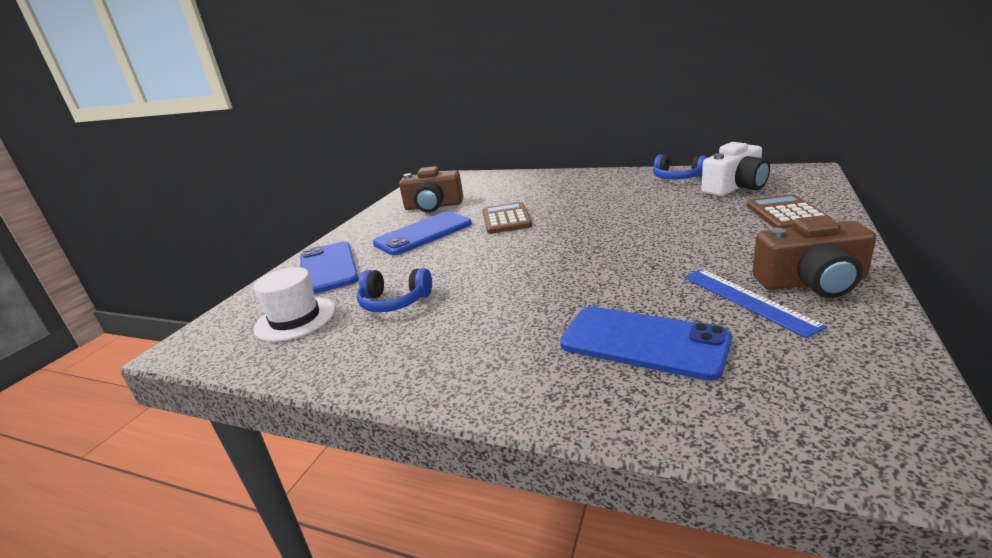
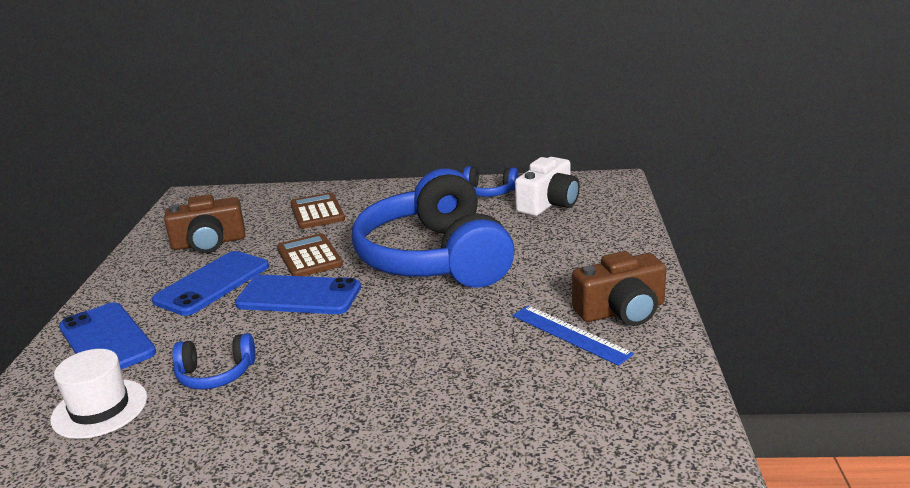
camera: 20 degrees left, 0 degrees up
blue phone [560,306,732,381] -> blue phone moved to [235,275,361,314]
brown calculator [747,194,832,229] -> brown calculator moved to [290,192,345,229]
none -> blue headphones [352,168,515,288]

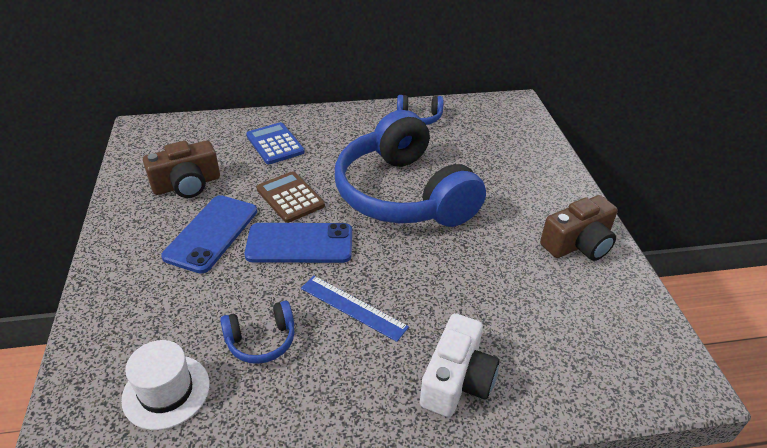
camera: 15 degrees left, 15 degrees up
blue phone [59,302,156,370] -> none
brown calculator [290,192,345,229] -> blue calculator [246,122,305,164]
blue ruler [512,306,634,366] -> blue ruler moved to [301,276,409,342]
white camera [515,157,580,216] -> white camera moved to [420,313,500,417]

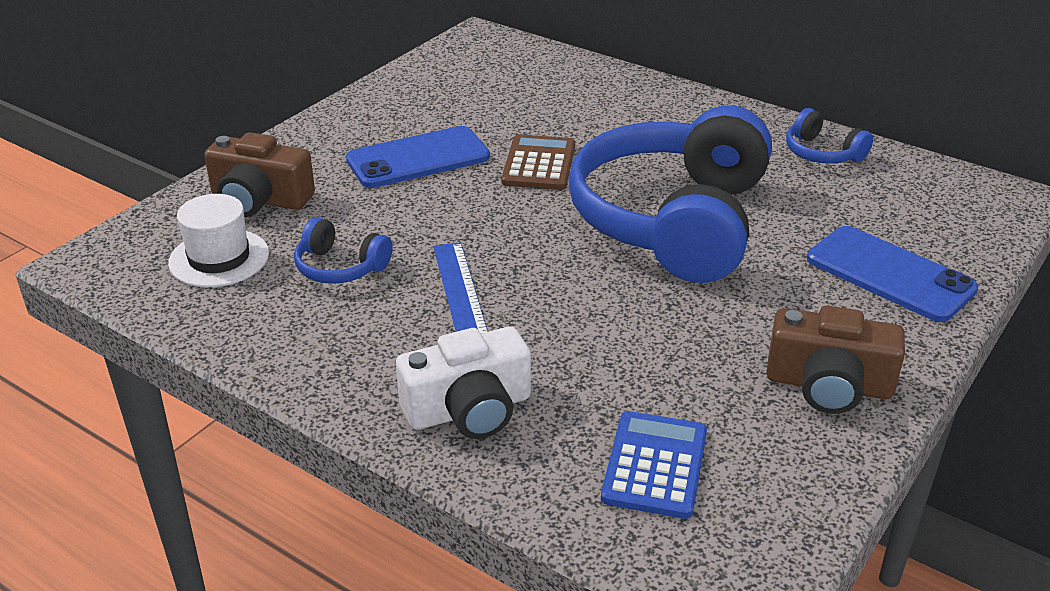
camera: 45 degrees right, 5 degrees down
brown camera [143,141,220,198] -> brown camera moved to [204,132,315,217]
blue phone [245,223,352,263] -> blue phone moved to [807,226,978,322]
blue calculator [246,122,305,164] -> blue calculator moved to [601,411,707,519]

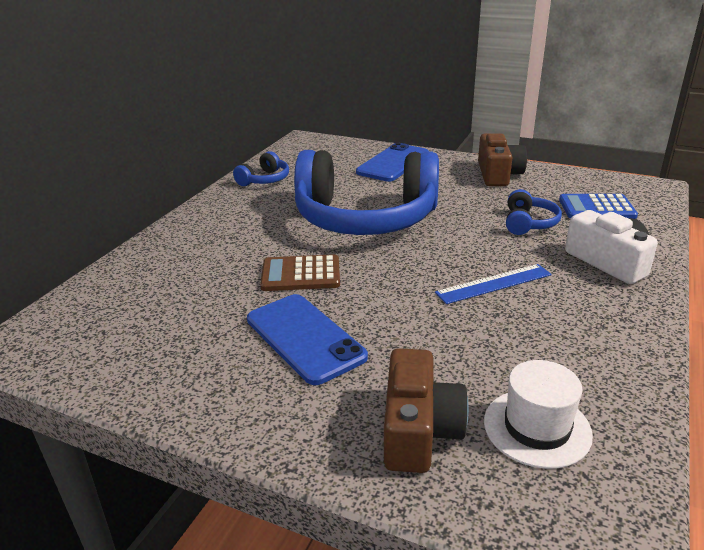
camera: 100 degrees left, 5 degrees down
blue headphones [294,217,393,284] -> blue headphones moved to [506,189,562,235]

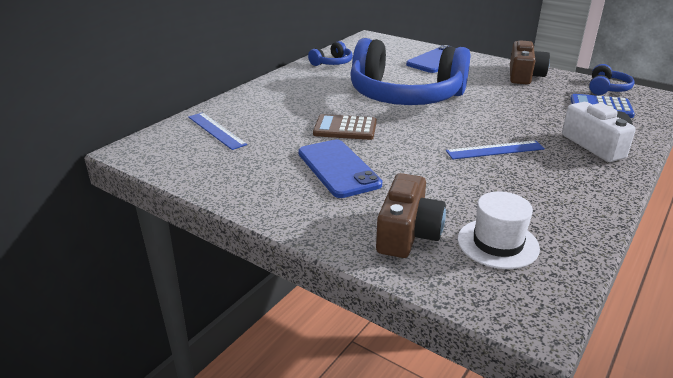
camera: 10 degrees right, 0 degrees up
blue headphones [506,189,562,235] -> blue headphones moved to [589,64,635,95]
none -> blue ruler [188,112,247,150]

